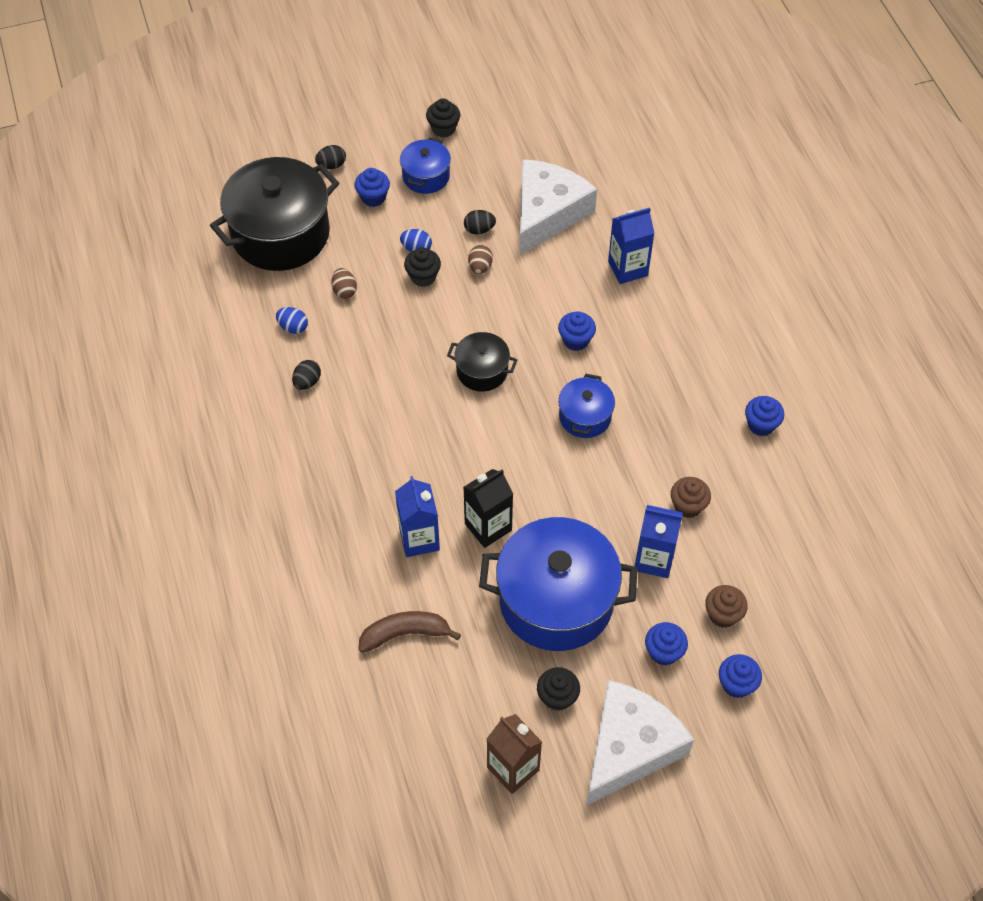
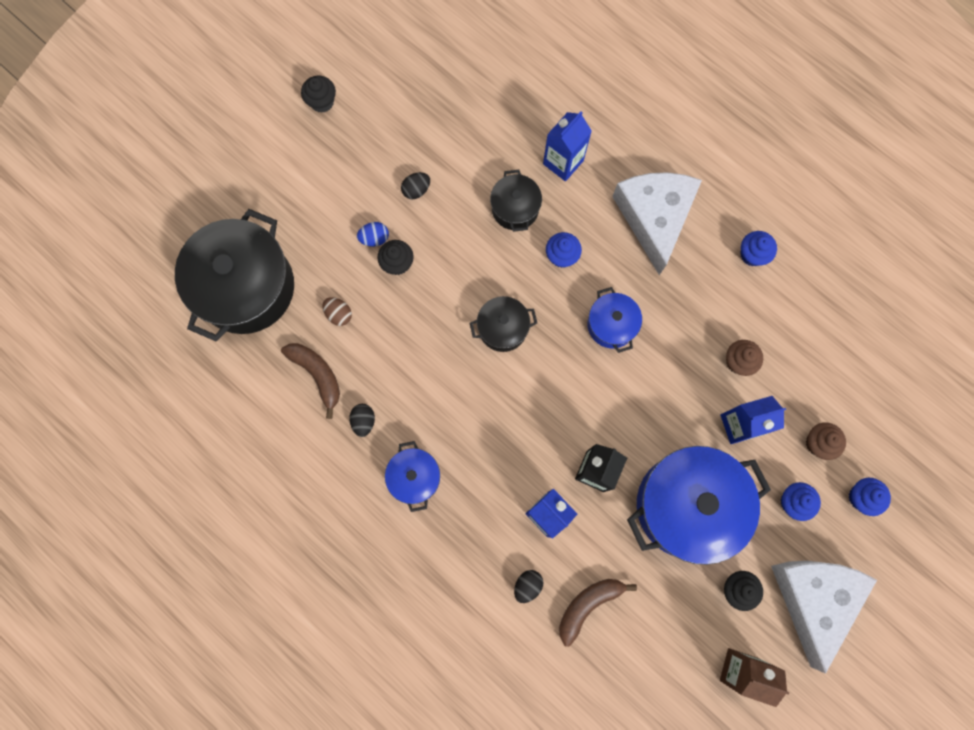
camera: 30 degrees left, 20 degrees up
blue egg [276,307,308,334] -> brown banana [281,343,340,419]
black egg [315,145,346,169] -> black egg moved to [514,570,543,603]
blue cupcake [354,168,390,207] -> none
blue pot [400,137,451,194] -> blue pot moved to [385,441,440,512]
brown egg [468,245,493,274] -> none
white cheese [519,159,597,256] -> white cheese moved to [612,172,702,275]
none -> black pot [490,170,542,232]

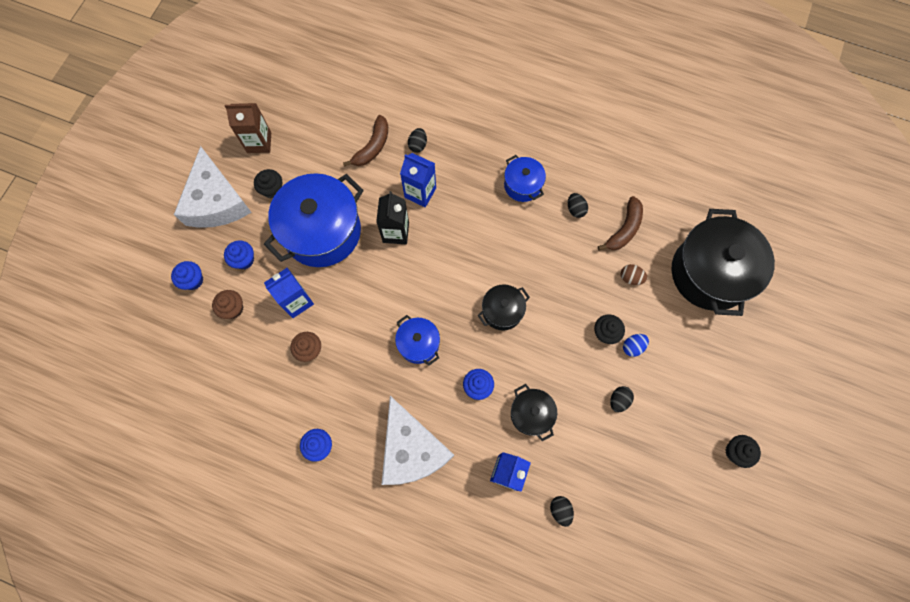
camera: 160 degrees right, 5 degrees down
brown banana [281,343,340,419] -> brown banana turned 90 degrees counterclockwise [598,196,643,251]
none -> black egg [550,496,574,527]

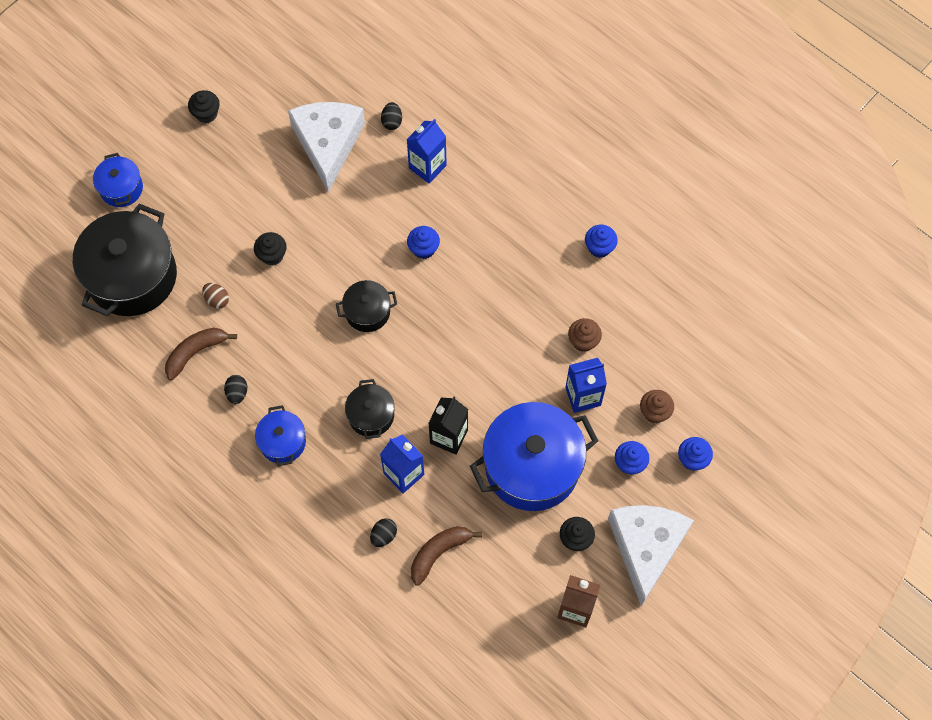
camera: 160 degrees left, 5 degrees down
white cheese [382,396,454,485] -> white cheese moved to [288,102,365,192]
blue pot [395,315,440,366] -> blue pot moved to [93,153,143,207]
black pot [511,384,557,441] -> black pot moved to [345,379,395,439]
black egg [610,386,634,412] -> none
blue egg [623,334,649,357] -> none

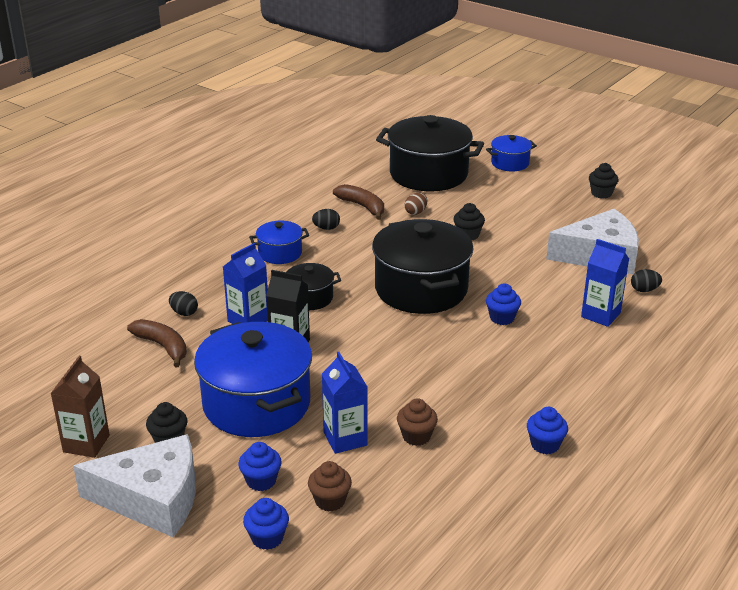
camera: 85 degrees right, 35 degrees down
black pot [336,280,397,332] -> black pot [372,219,474,314], size x2.02

